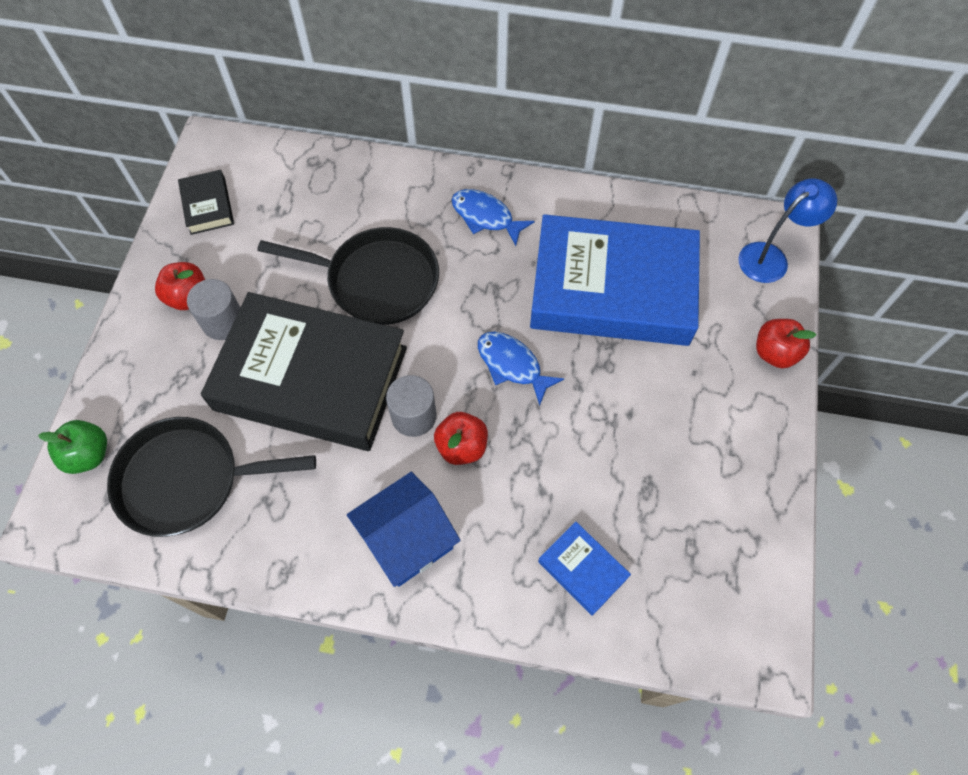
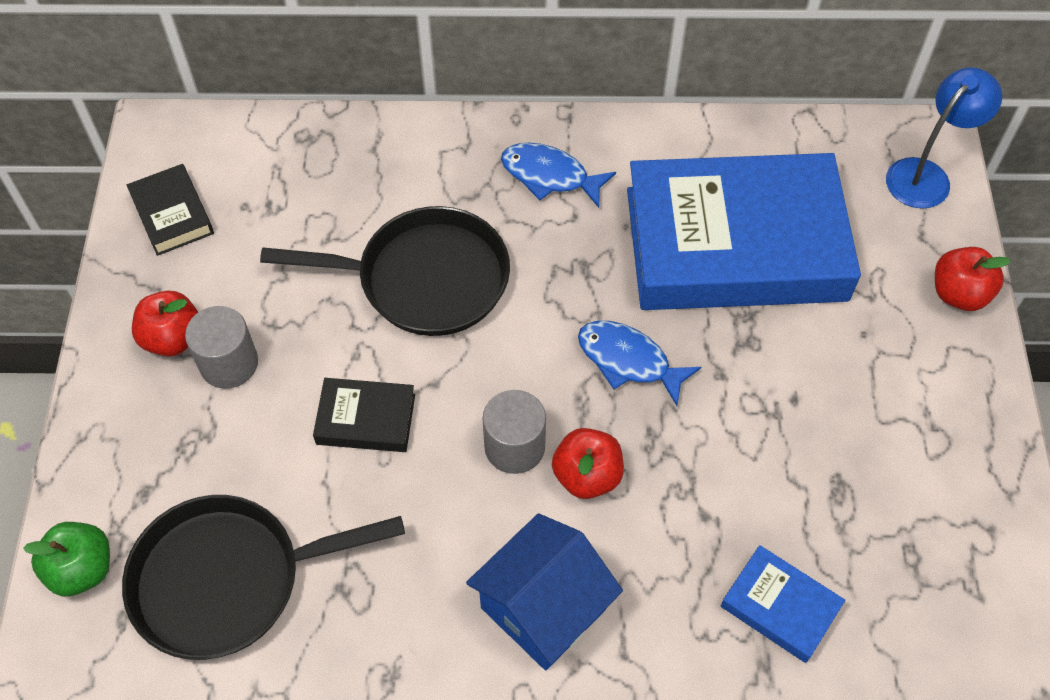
camera: 10 degrees left, 5 degrees down
black book [201,292,407,451] -> black book [313,378,415,452], size x0.41

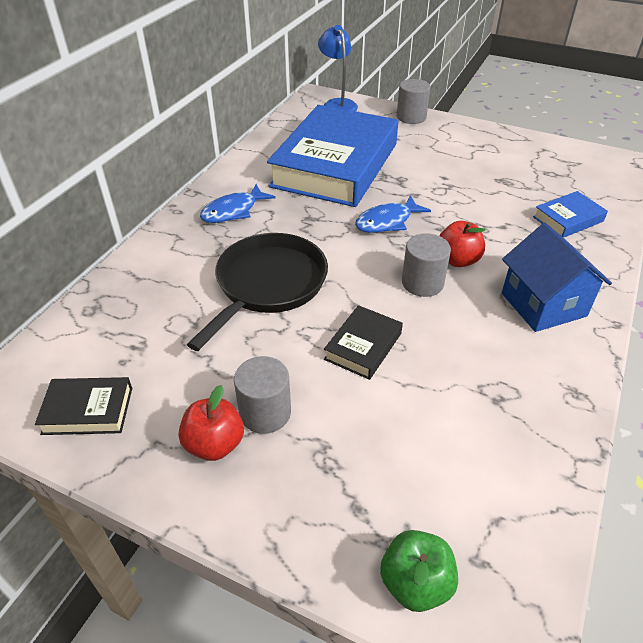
camera: 65 degrees left, 15 degrees down
black pan [122,495,405,660] -> none
red apple [935,247,1011,311] -> grey cylinder [397,79,430,124]

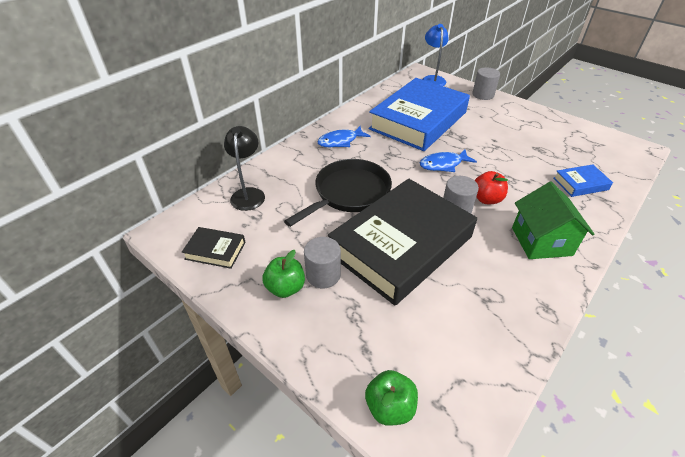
camera: 15 degrees right, 0 degrees up
red apple [179,385,244,461] -> green apple [262,250,305,298]
black book [324,305,403,380] -> black book [328,179,477,305], size x2.46
blue house [502,223,612,332] -> green house [512,182,594,259]
none -> black lamp [224,126,265,211]

